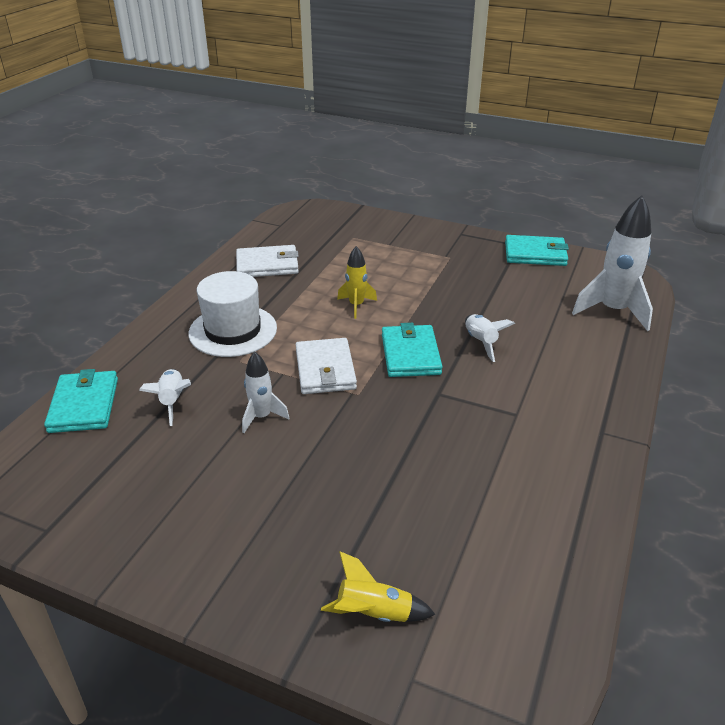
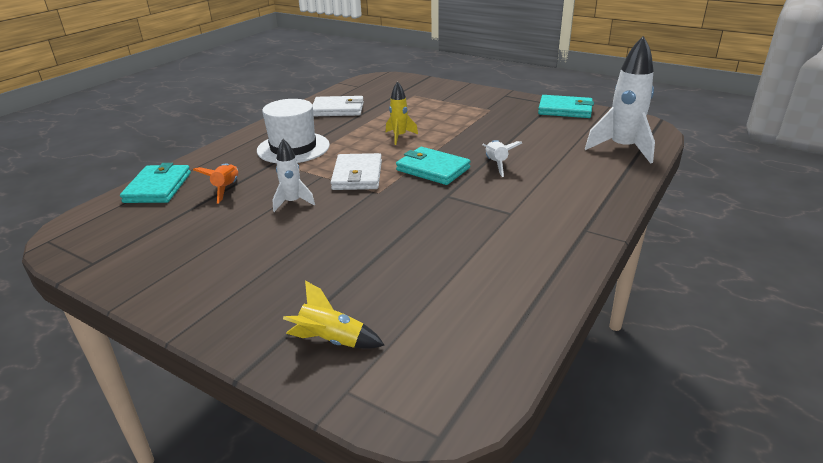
camera: 10 degrees right, 5 degrees down
white rocket [139,369,191,426] -> orange rocket [193,164,238,203]
turquoise wallet [382,323,443,377] -> turquoise wallet turned 60 degrees counterclockwise [396,147,471,185]

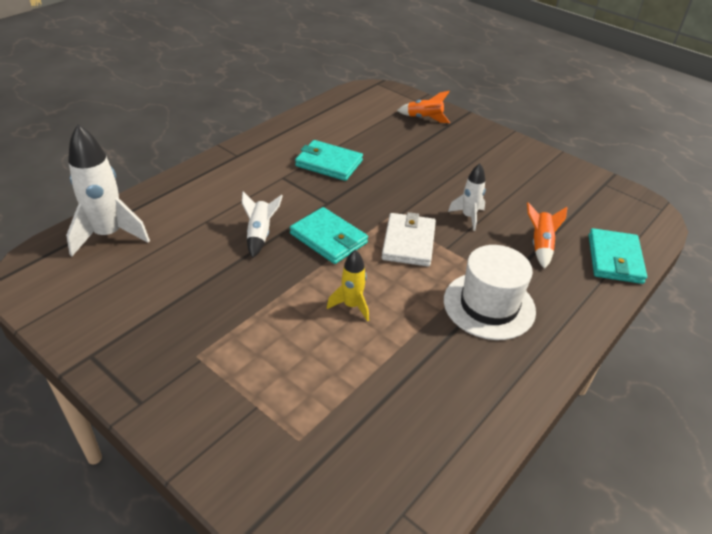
camera: 175 degrees left, 10 degrees up
yellow rocket [283,281,385,349] -> orange rocket [397,91,450,123]
white wallet [313,96,364,116] -> none
turquoise wallet [538,95,594,118] -> turquoise wallet moved to [295,140,363,181]

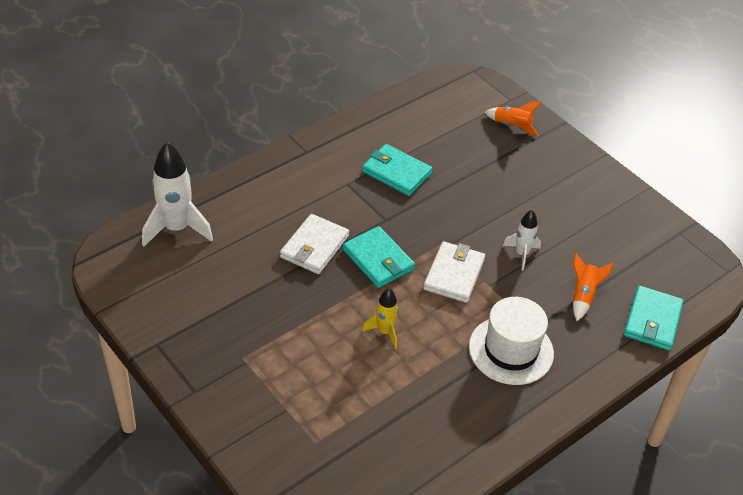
camera: 10 degrees right, 5 degrees up
white rocket [242,192,283,258] -> white wallet [280,214,349,274]

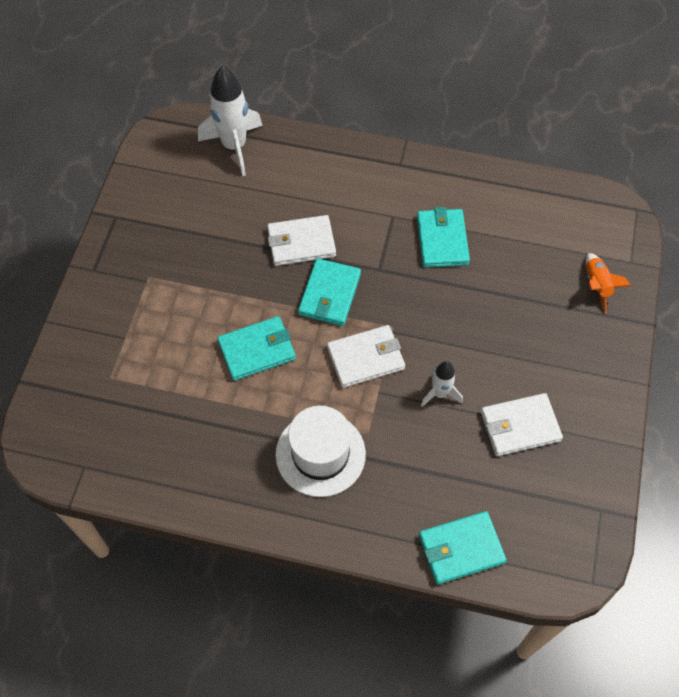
camera: 55 degrees right, 15 degrees up
yellow rocket [362,288,399,349] -> turquoise wallet [217,316,296,381]
orange rocket [573,253,614,321] -> none
none -> white wallet [481,393,563,456]

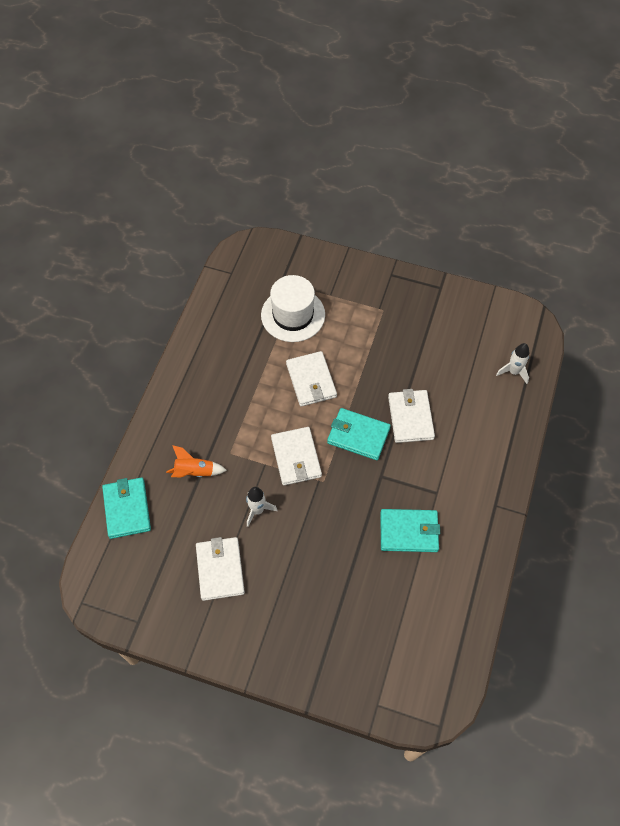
camera: 95 degrees right, 0 degrees up
white rocket [198,66,263,176] -> white rocket [496,343,529,384], size x0.55
turquoise wallet [217,316,296,381] -> white wallet [286,351,337,407]
white hat [276,406,366,497] -> white hat moved to [261,275,325,342]
orange rocket [586,253,631,313] -> orange rocket moved to [166,445,227,477]

